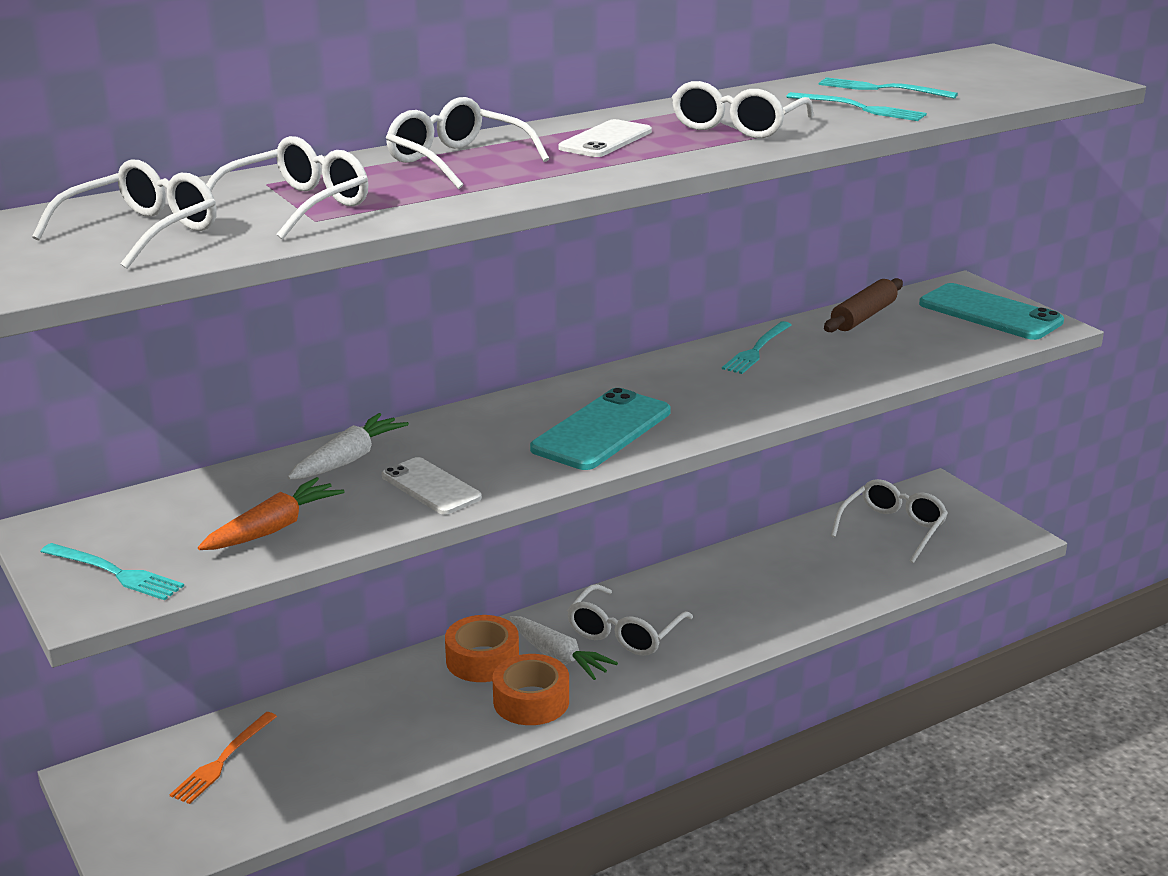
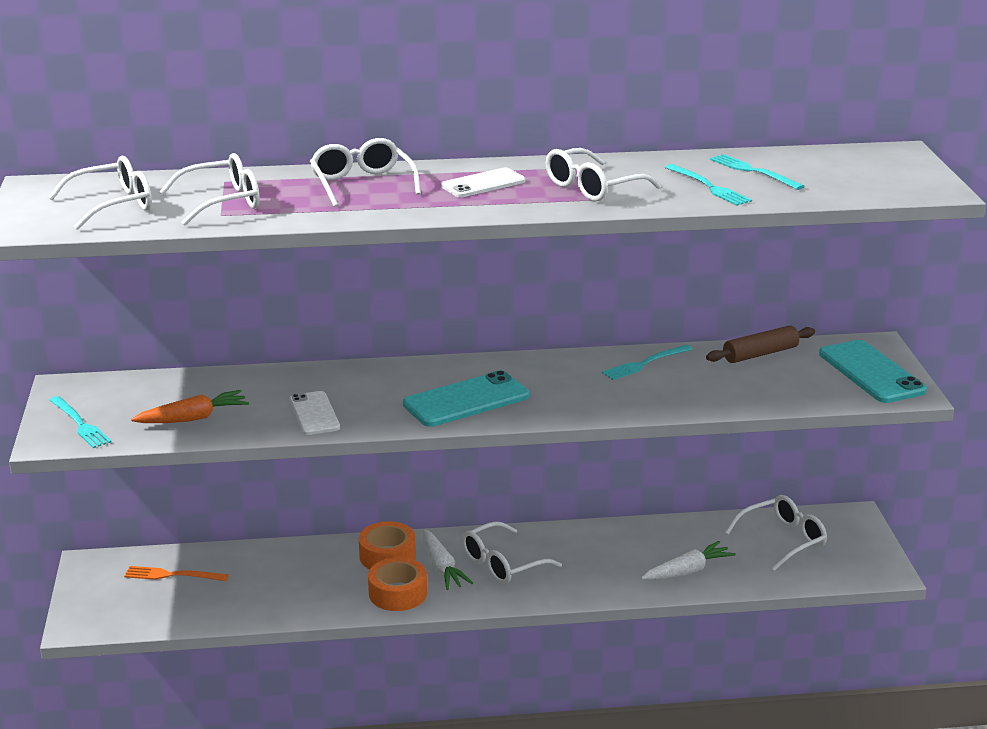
camera: 25 degrees right, 0 degrees up
orange fork [169,712,277,804] -> orange fork turned 45 degrees clockwise [124,566,229,581]
white carrot [288,413,409,479] -> white carrot moved to [641,541,736,580]

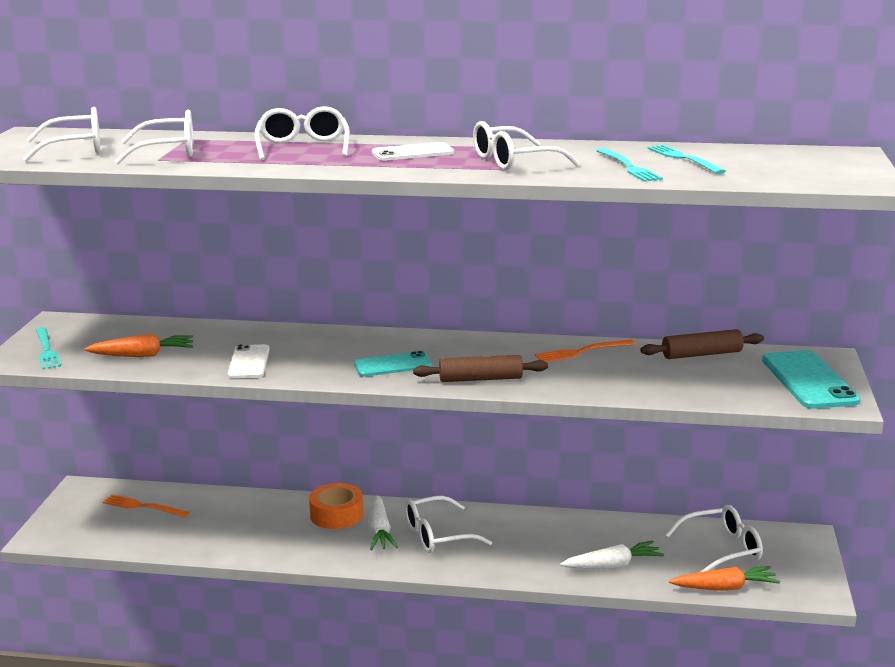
camera: 15 degrees right, 5 degrees down
orange tape [368,557,427,611] -> none
turquoise phone [403,370,530,427] -> turquoise phone [354,351,432,377], size x0.64
turquoise fork [602,345,693,380] -> orange fork [535,340,635,362]
none -> brown rolling pin [413,355,548,382]
none -> orange carrot [669,566,780,591]

